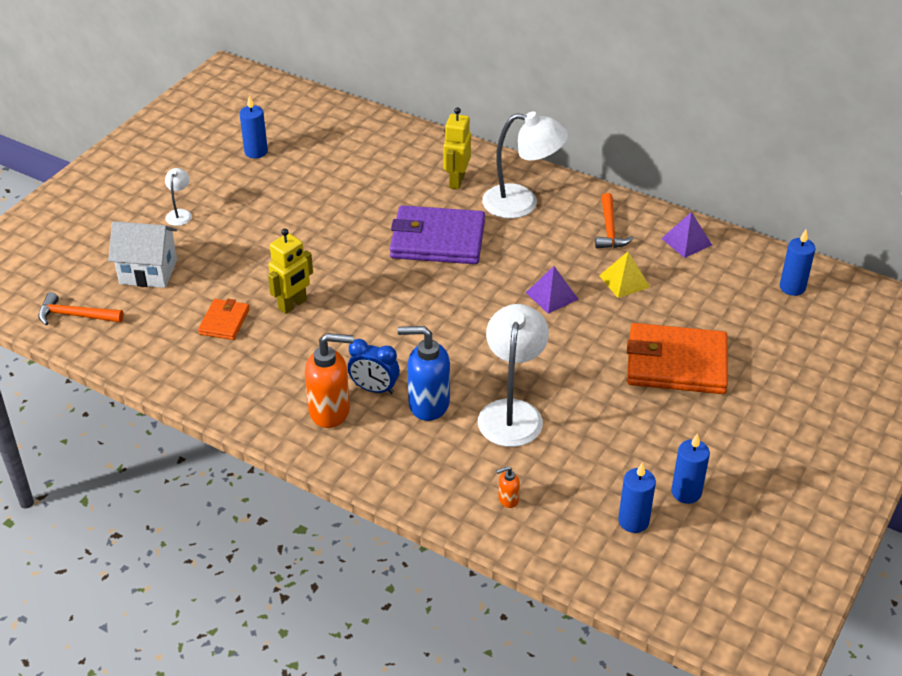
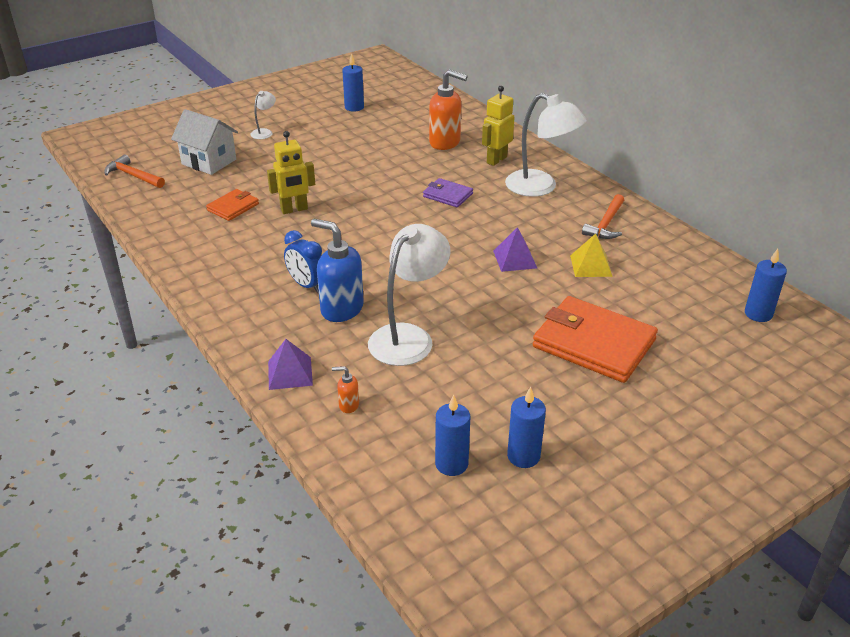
camera: 25 degrees right, 5 degrees down
orange soap dispenser [305,333,354,428] -> orange soap dispenser moved to [429,69,468,150]
purple wallet [390,205,485,264] -> purple wallet [423,178,473,207], size x0.51
purple pyramid [661,212,712,258] -> purple pyramid moved to [268,339,313,390]

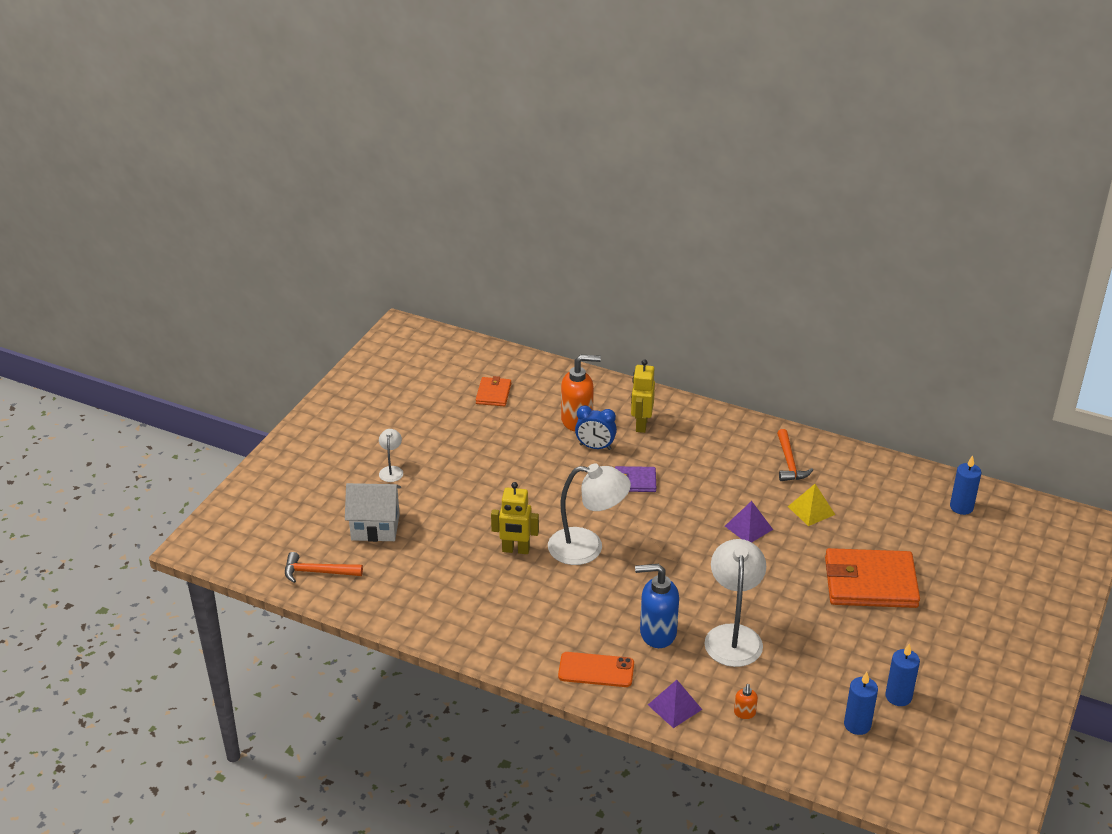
camera: 30 degrees left, 0 degrees up
orange wallet [206,189,259,221] -> orange wallet moved to [476,376,511,406]
yellow robot [267,131,315,214] -> yellow robot turned 60 degrees clockwise [491,482,539,554]
blue clock [284,230,322,293] -> blue clock moved to [575,405,617,450]
orange soap dispenser [332,366,359,413] -> orange soap dispenser turned 60 degrees counterclockwise [734,684,758,719]
blue candle [342,53,364,112] -> none
white lamp [505,93,587,197] -> white lamp moved to [548,463,631,565]
none -> orange phone [558,652,634,687]

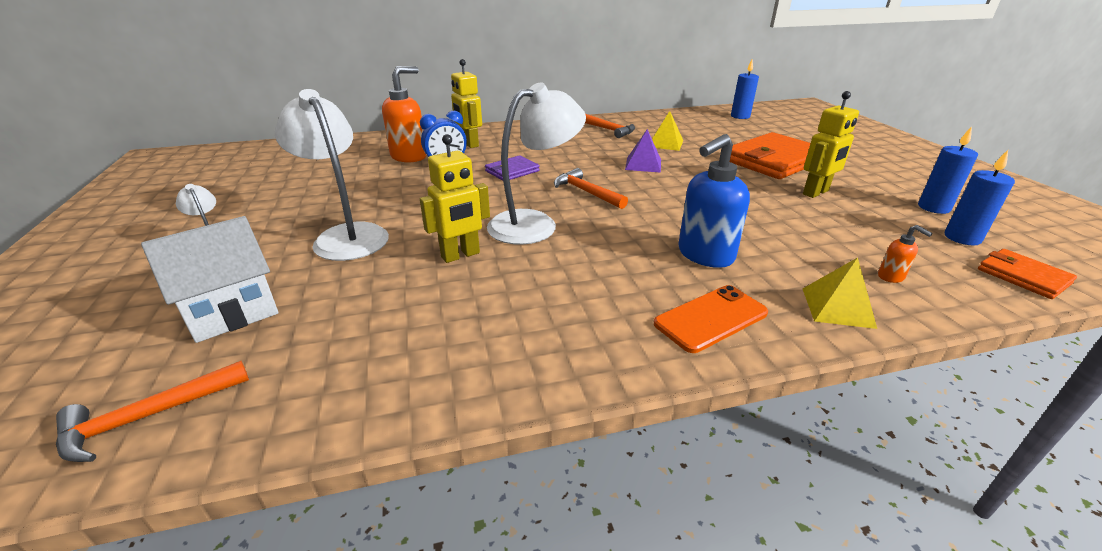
camera: 40 degrees left, 5 degrees down
orange wallet [476,376,511,406] -> orange wallet moved to [978,249,1077,299]
purple pyramid [648,680,702,728] -> yellow pyramid [803,257,877,329]
white lamp [704,539,766,667] -> white lamp moved to [275,89,389,261]
none -> orange hammer [554,168,628,209]
none -> yellow robot [803,91,859,198]

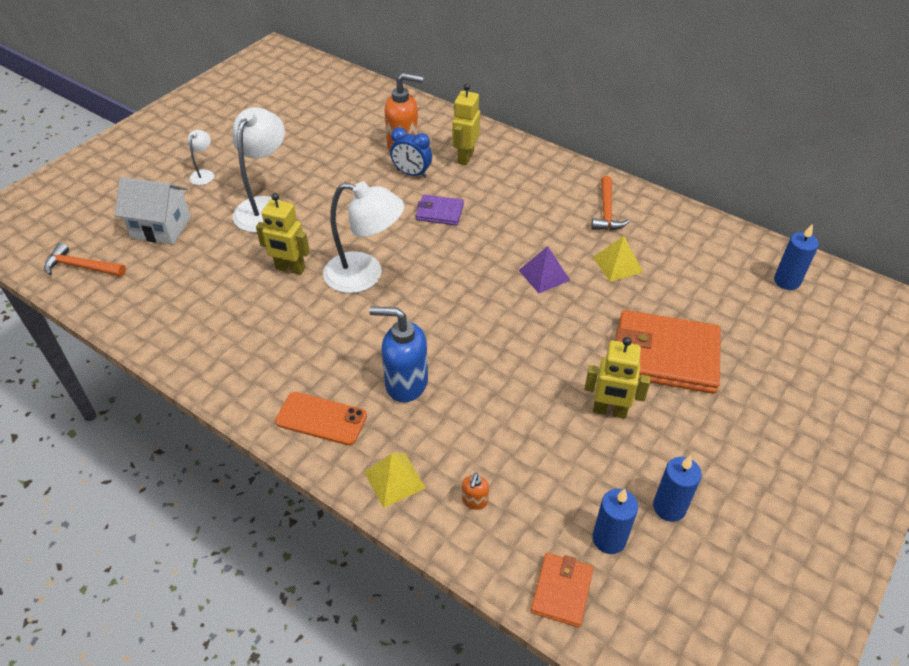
camera: 50 degrees right, 15 degrees up
orange hammer [554,168,628,209] -> none

